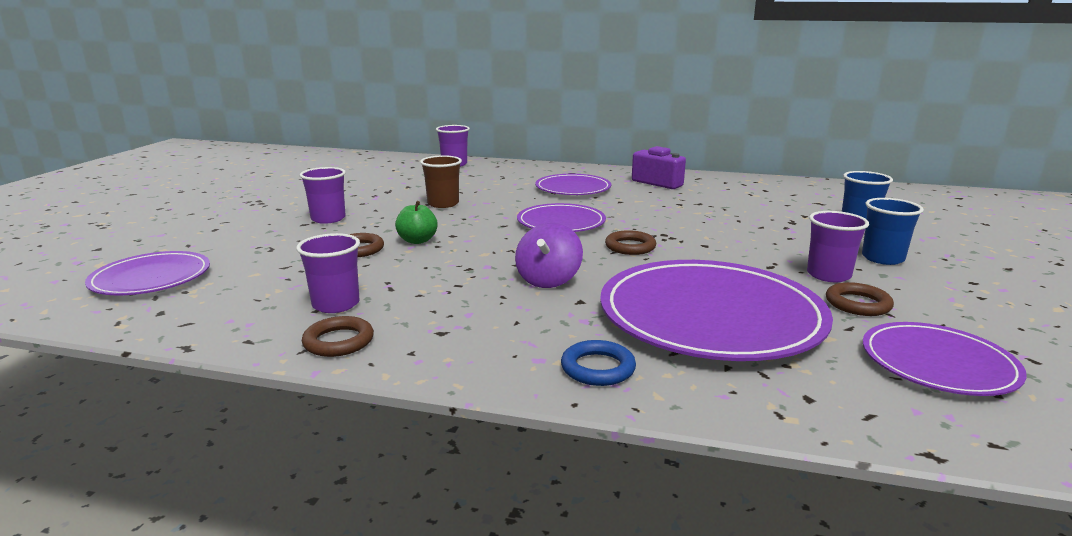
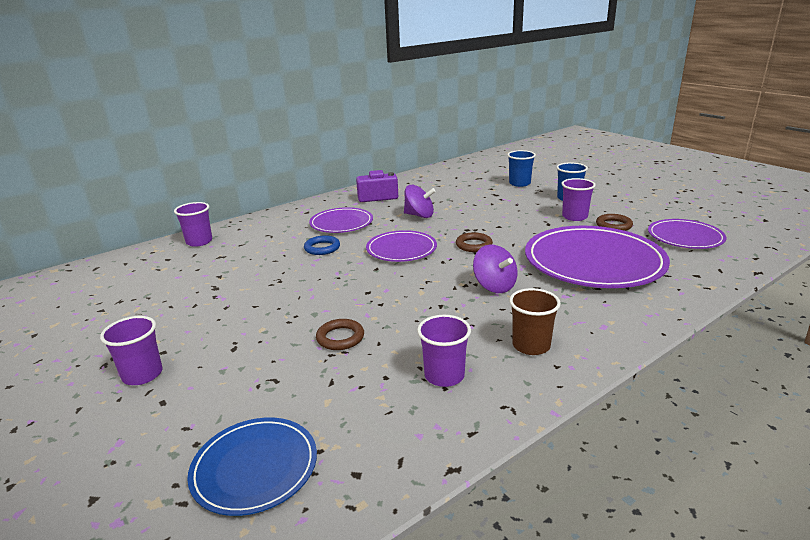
camera: 50 degrees left, 5 degrees up
purple plate [85,251,210,295] -> blue plate [187,418,317,516]
purple cup [300,167,346,224] -> purple cup moved to [100,316,163,385]
brown ring [302,316,374,357] -> none
green apple [395,201,438,244] -> none
brown cup [420,155,462,208] -> brown cup moved to [509,288,561,355]
blue ring [561,340,636,386] -> blue ring moved to [304,235,340,255]
none -> purple spinning top [404,185,436,218]

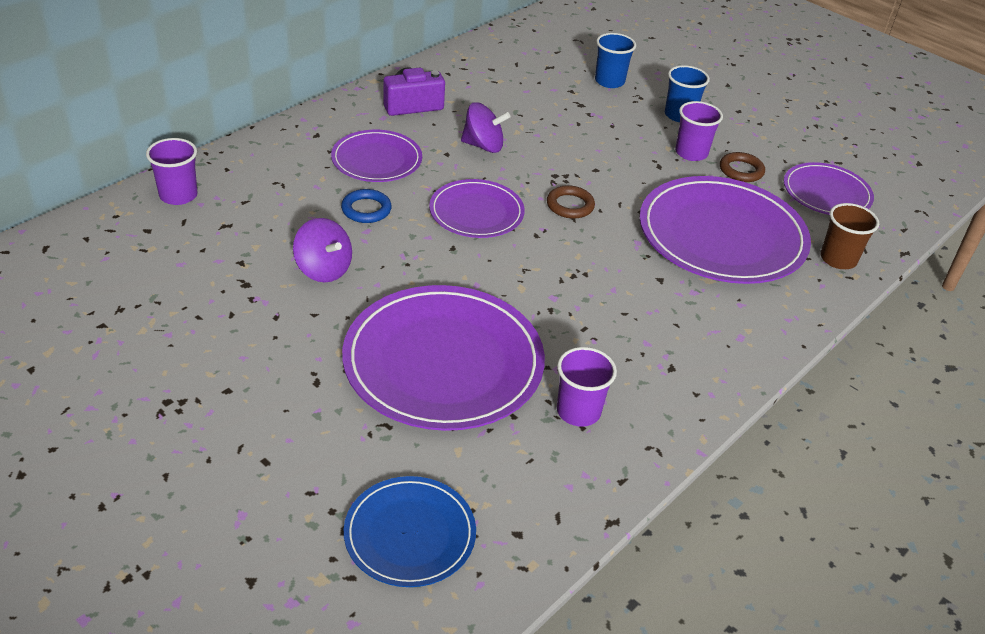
camera: 15 degrees left, 15 degrees up
purple cup [100,316,163,385] -> none
brown ring [316,319,364,350] -> purple plate [342,285,545,431]
purple spinning top [473,244,518,293] -> purple spinning top moved to [293,218,352,282]
brown cup [509,288,561,355] -> brown cup moved to [820,203,879,269]

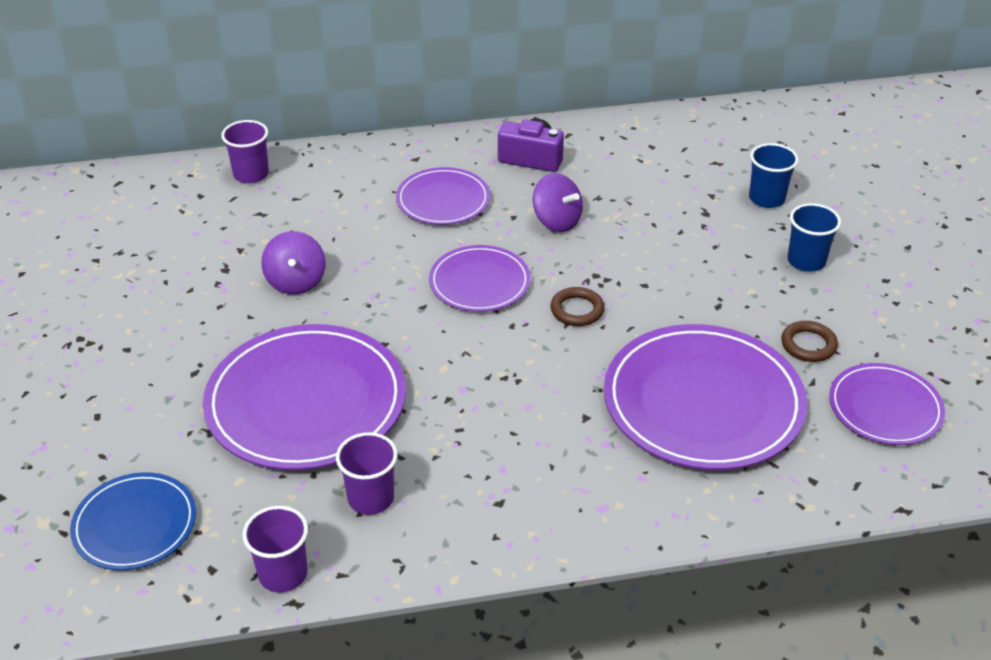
camera: 40 degrees right, 0 degrees up
blue ring [341,189,392,223] -> none
purple cup [675,101,723,161] -> purple cup moved to [242,506,308,592]
brown cup [820,203,879,269] -> none

